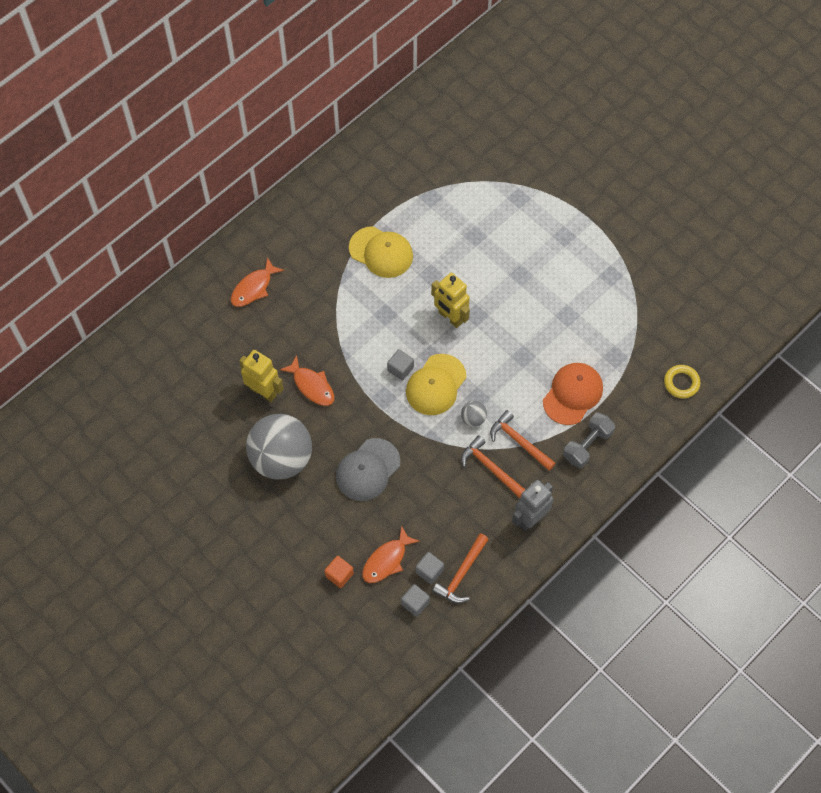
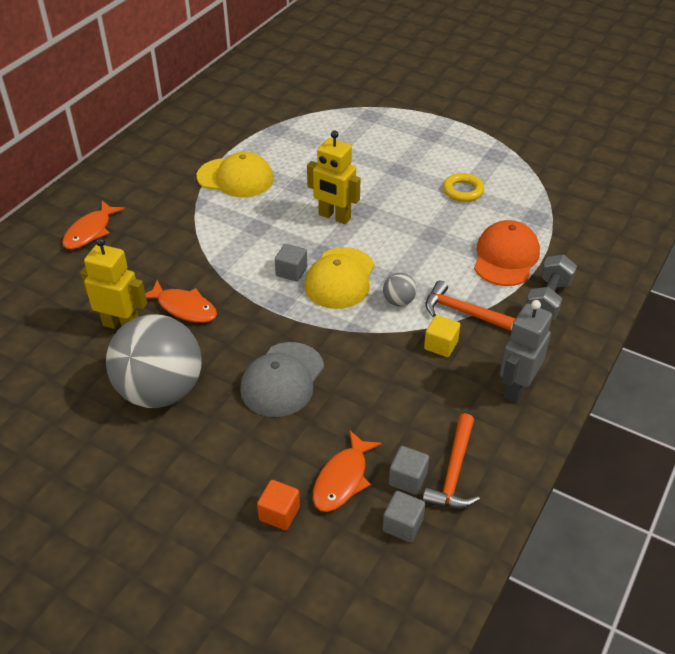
camera: 15 degrees left, 20 degrees down
orange hammer [461,435,525,498] -> yellow cube [424,315,460,357]
yellow ring [664,365,700,398] -> yellow ring moved to [443,173,484,202]

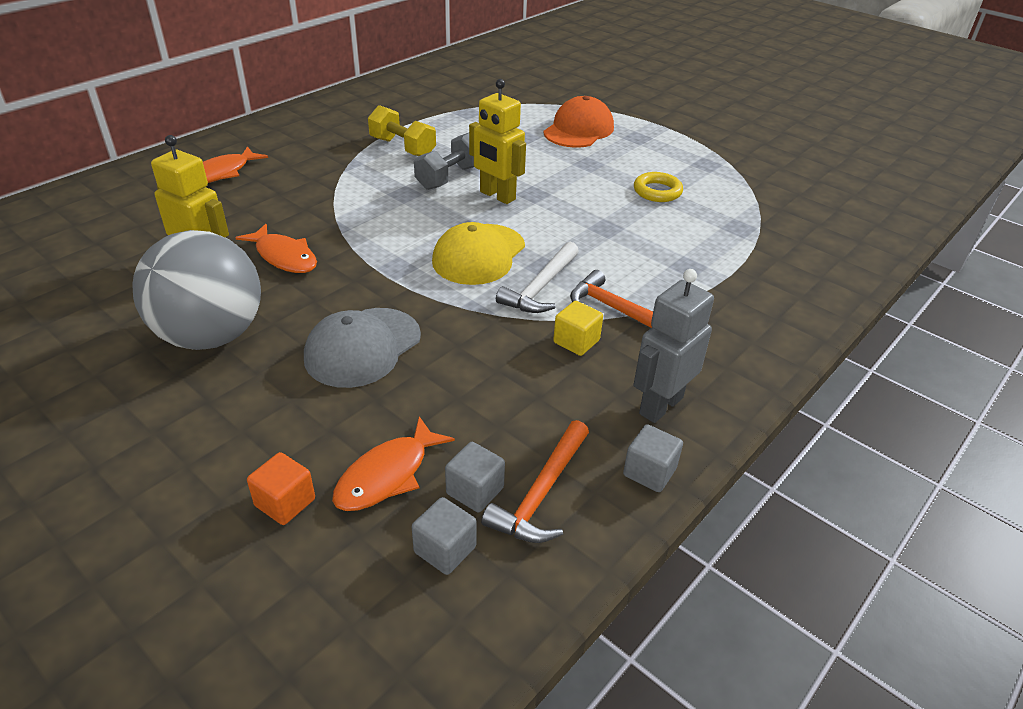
camera: 10 degrees right, 5 degrees down
yellow cap [197,152,274,197] -> yellow dumbbell [368,105,436,156]
grey cube [275,244,307,282] -> grey cube moved to [623,424,683,492]
grey ball [383,273,417,306] -> white hammer [496,242,579,313]
orange cap [474,220,540,286] -> orange cap moved to [543,96,614,148]
grey dumbbell [526,255,577,320] -> grey dumbbell moved to [414,133,474,190]

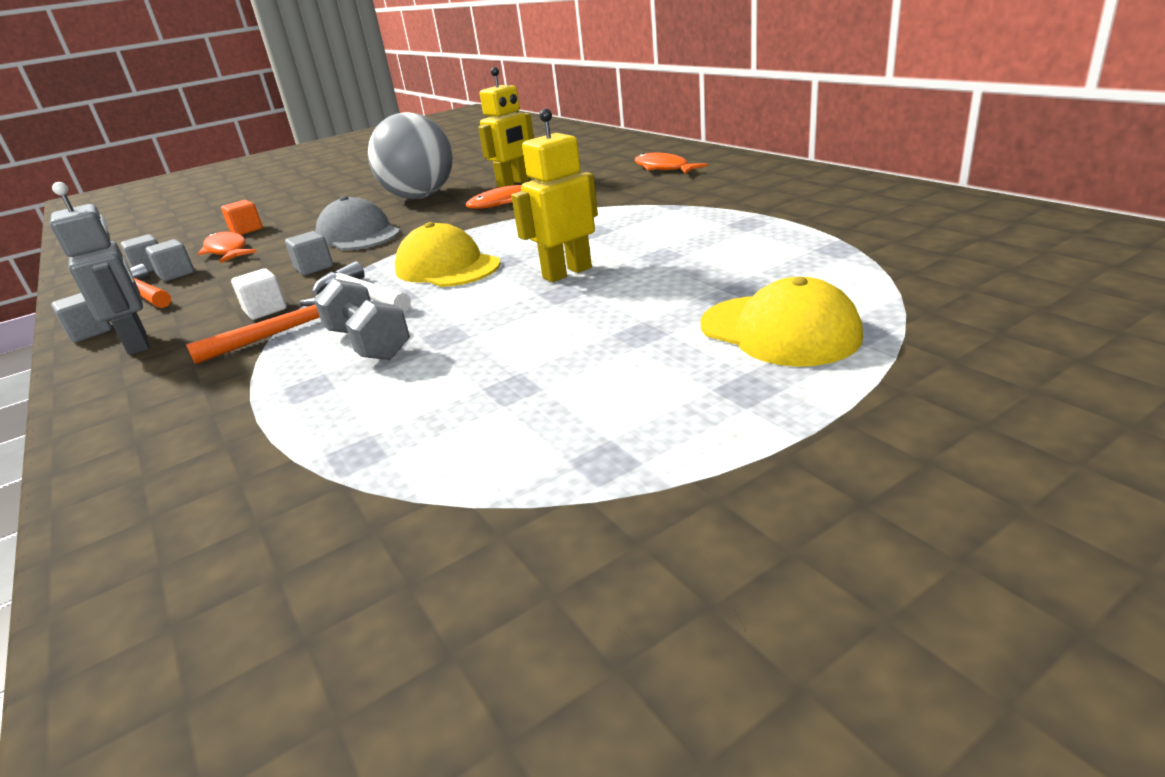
camera: 110 degrees right, 10 degrees down
yellow dumbbell [368,105,436,156] -> none
grey dumbbell [414,133,474,190] -> grey dumbbell moved to [314,279,410,360]
orange cap [543,96,614,148] -> yellow cap [700,277,863,367]
yellow cube [553,301,603,356] -> white cube [231,268,287,320]
yellow ring [634,172,683,202] -> none
none -> grey cube [285,231,333,275]

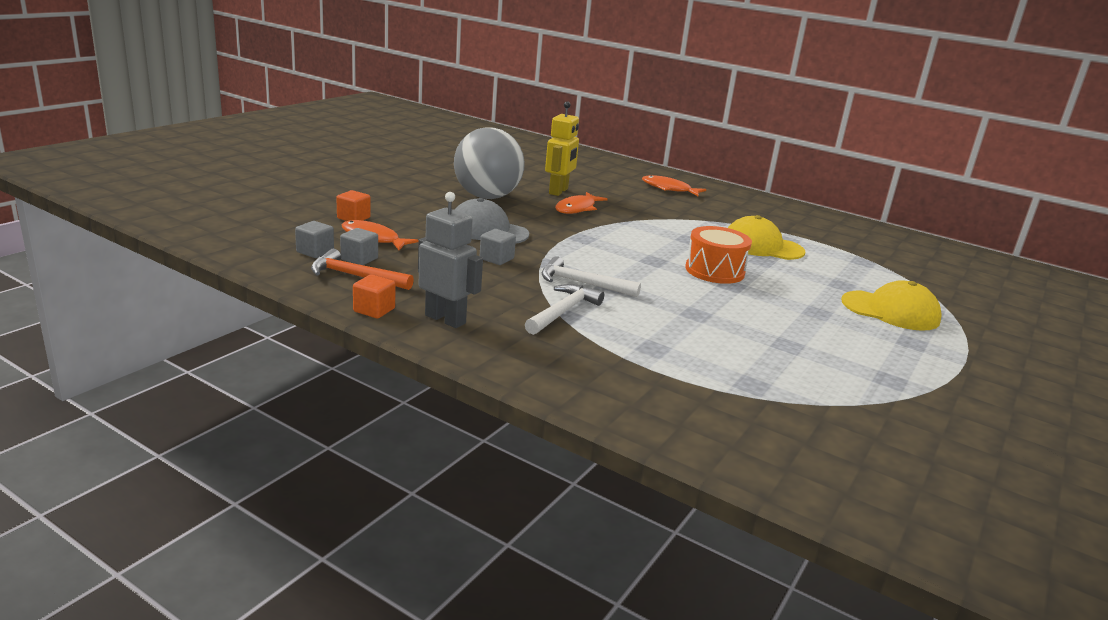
camera: 30 degrees left, 5 degrees down
grey cube [51,293,112,342] -> orange cube [353,274,396,318]
orange hammer [186,297,320,365] -> white hammer [525,284,604,335]
white cube [231,268,287,320] -> none
grey dumbbell [314,279,410,360] -> none
yellow cap [395,222,501,287] -> yellow cap moved to [728,215,805,260]
yellow robot [511,108,598,282] -> orange drum [685,226,752,284]

